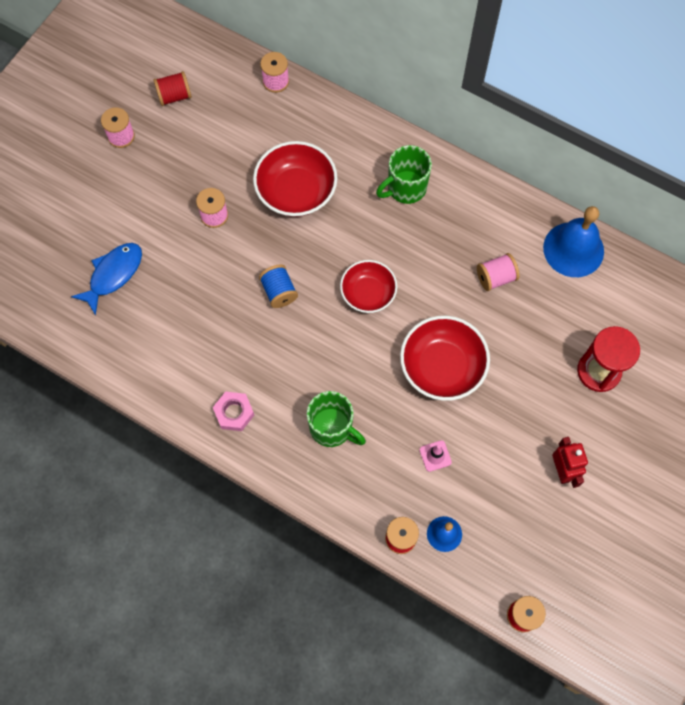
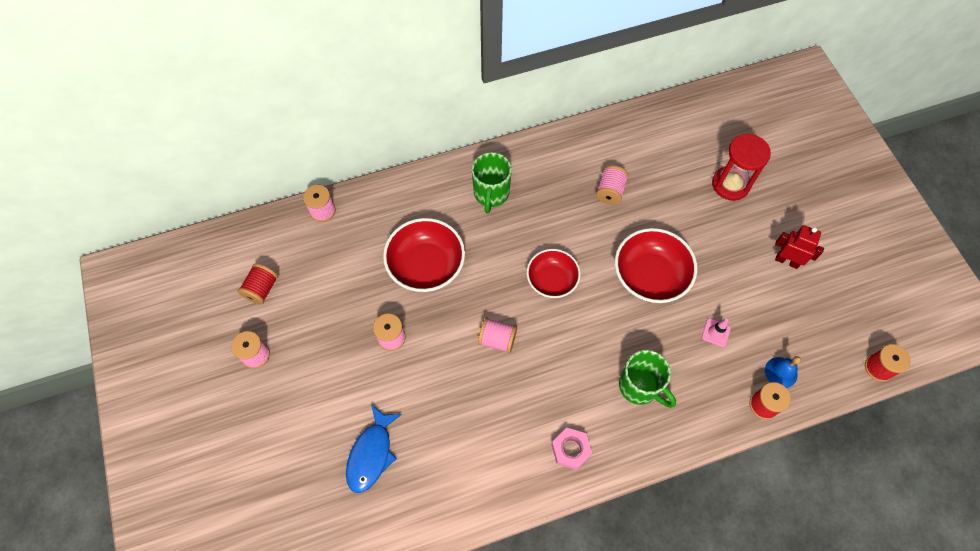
camera: 50 degrees left, 5 degrees down
blue fish [71,243,142,315] -> blue fish turned 150 degrees counterclockwise [346,405,402,493]
blue spool [259,264,298,308] -> pink spool [478,317,517,353]
green mug [307,391,366,447] -> green mug turned 60 degrees clockwise [619,350,676,408]
blue bell [543,206,604,277] -> none

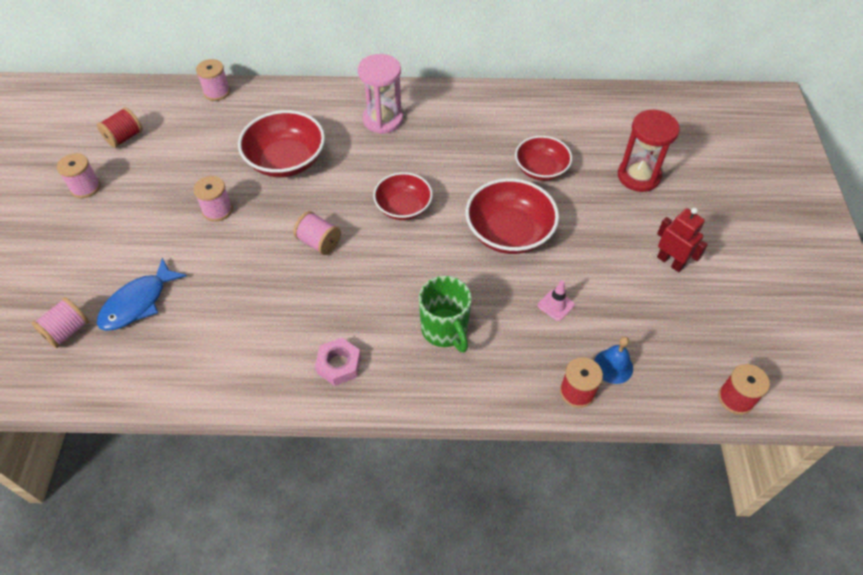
camera: 20 degrees right, 10 degrees down
green mug [472,152,512,214] -> pink hourglass [358,54,403,134]
pink spool [596,165,628,205] -> pink spool moved to [31,297,89,348]
none -> red bowl [515,136,572,181]

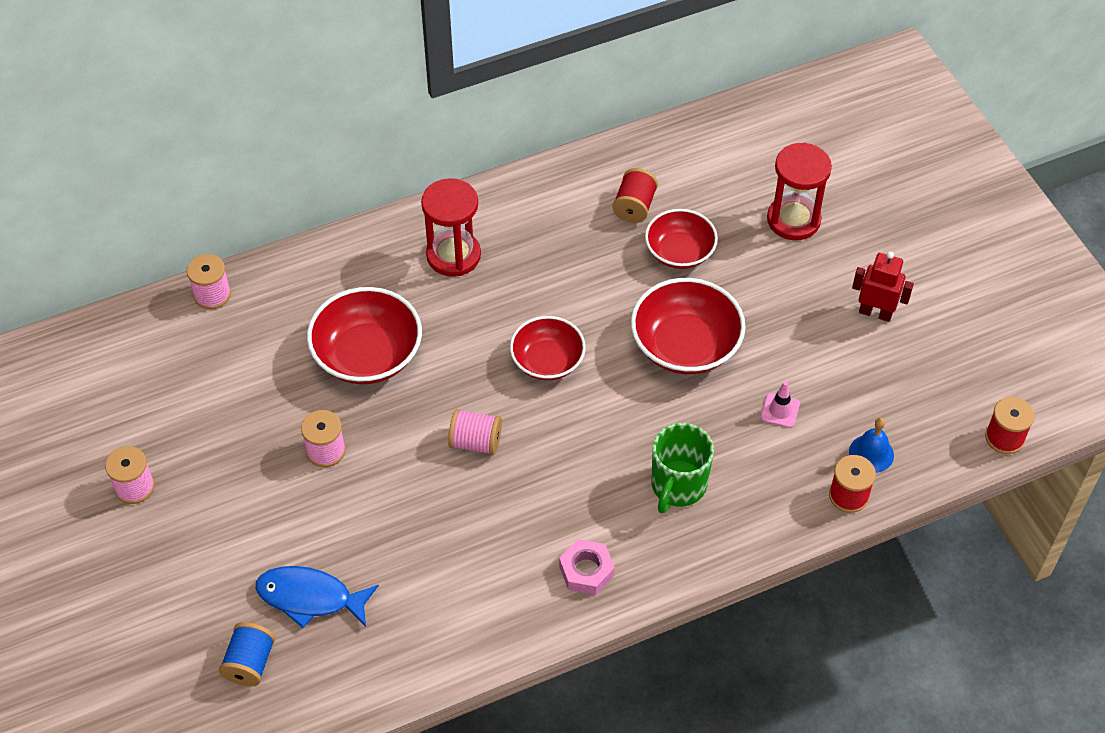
camera: 25 degrees left, 0 degrees up
pink spool [31,297,89,348] -> blue spool [219,622,275,686]
red spool [97,107,143,148] -> red spool moved to [612,168,658,223]
blue fish [97,258,187,331] -> blue fish turned 90 degrees clockwise [256,566,379,628]
pink hourglass [358,54,403,134] -> red hourglass [421,178,481,277]
green mug [419,276,472,353] -> green mug turned 75 degrees clockwise [651,423,714,513]

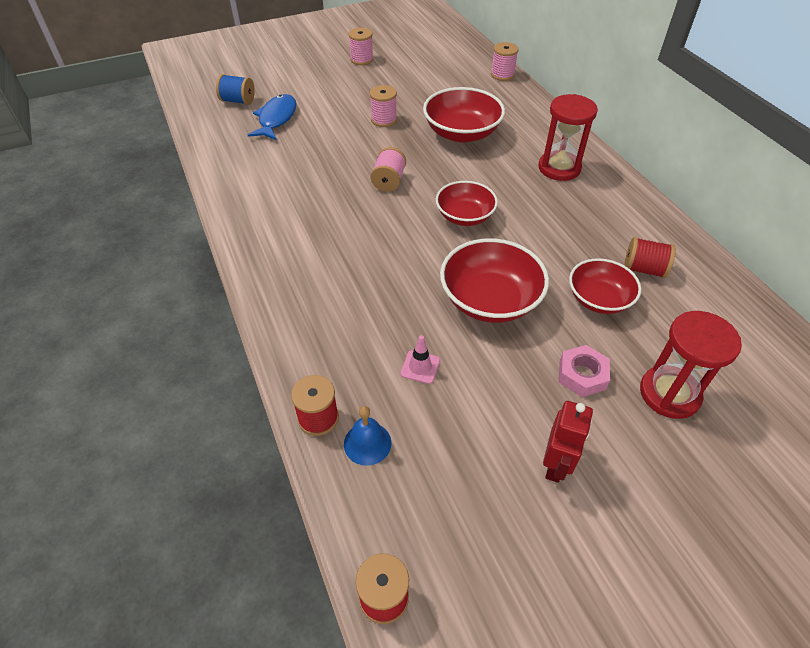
camera: 90 degrees right, 5 degrees down
pink nut [559,539,615,595] -> pink nut moved to [559,345,610,397]
green mug [651,423,714,513] -> none

